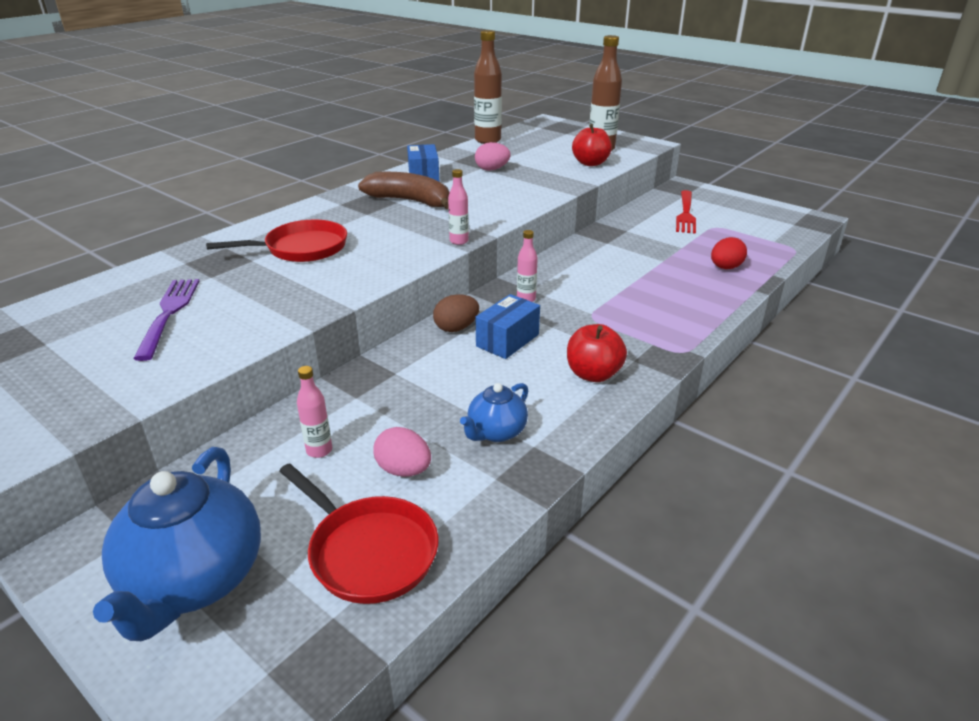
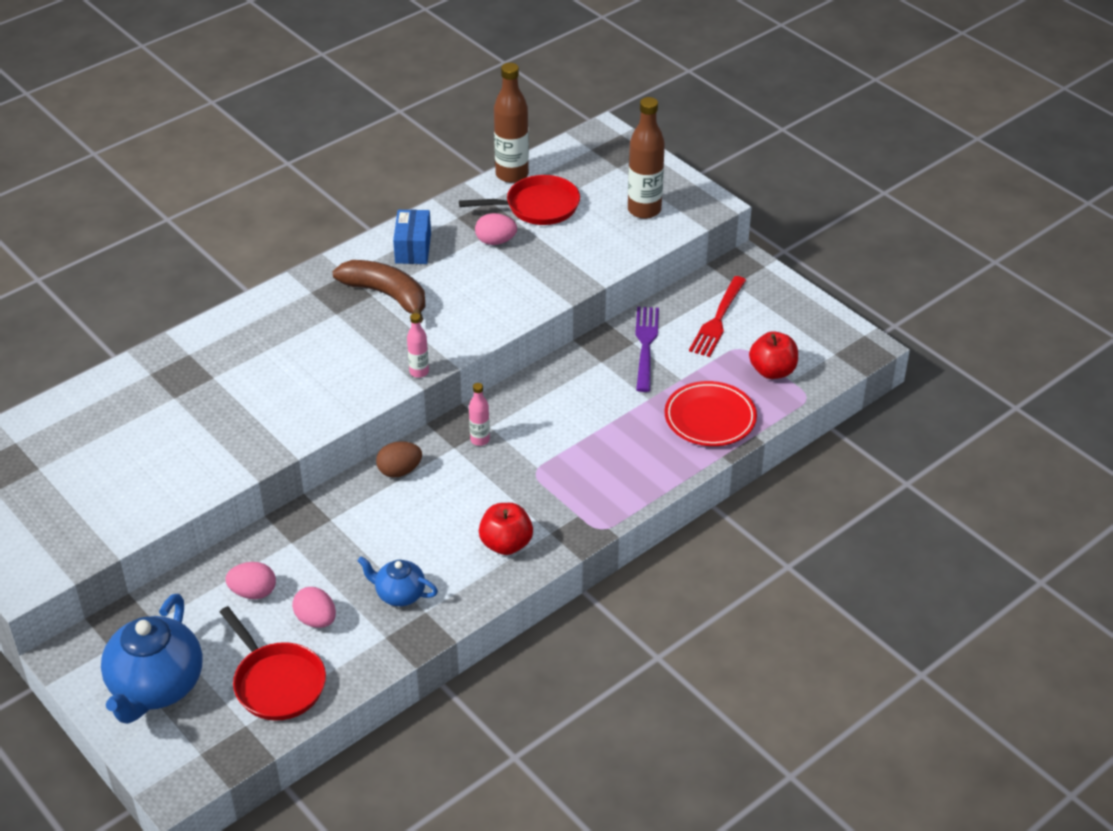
camera: 10 degrees right, 10 degrees up
purple fork [133,279,199,361] -> purple fork moved to [635,307,659,392]
red pan [206,219,347,262] -> red pan moved to [459,175,580,225]
pink bottle [297,366,332,458] -> pink egg [225,562,276,599]
blue teapot [460,383,528,442] -> blue teapot turned 60 degrees clockwise [358,556,438,606]
blue box [476,294,540,359] -> none
red apple [572,124,612,166] -> red apple moved to [749,331,798,379]
red egg [711,237,747,269] -> red plate [665,381,757,446]

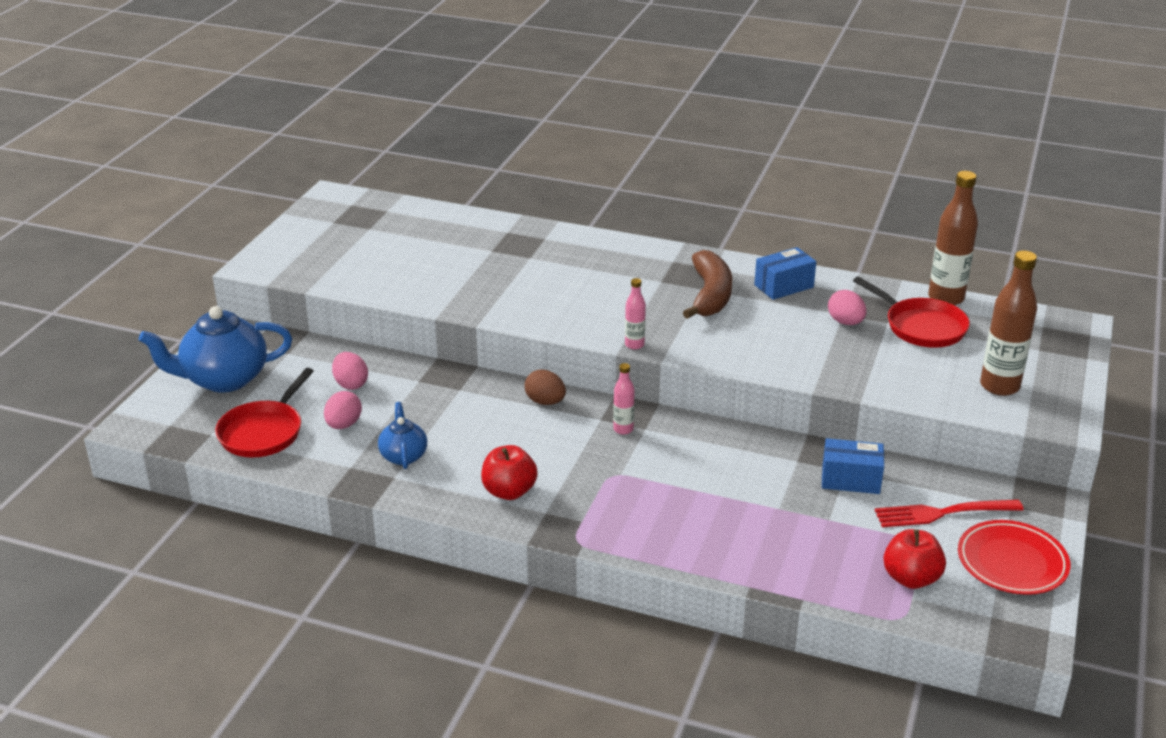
camera: 60 degrees right, 10 degrees down
purple fork [635,307,659,392] -> blue box [822,438,884,494]
red plate [665,381,757,446] -> red plate moved to [958,520,1070,595]

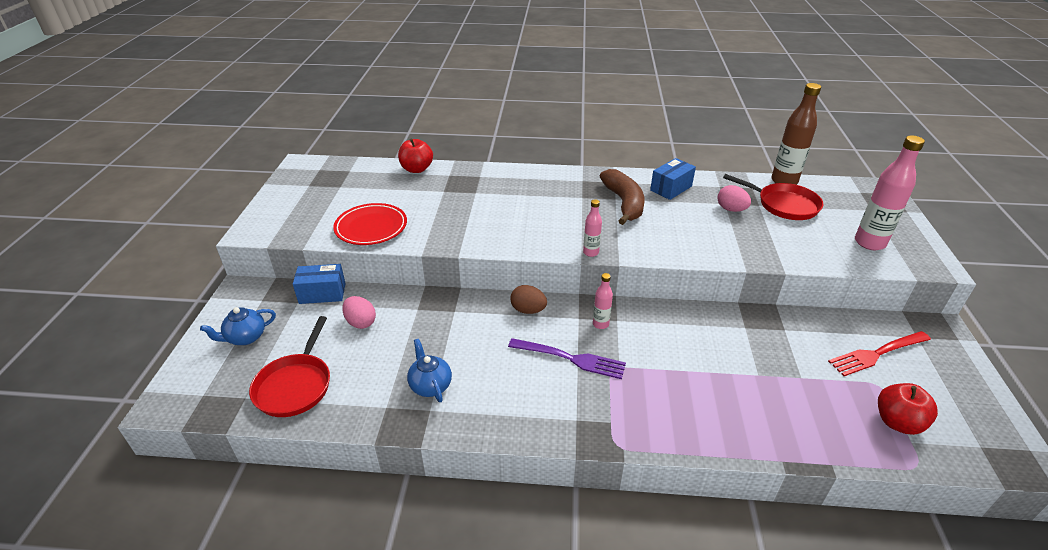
camera: 15 degrees left, 5 degrees up
blue teapot [139,306,292,393] -> blue teapot [200,307,276,345], size x0.53
pink egg [324,391,362,429] -> none
red apple [481,445,538,500] -> red apple moved to [398,139,433,173]
blue box [822,438,884,494] -> blue box moved to [293,264,346,304]
red plate [958,520,1070,595] -> red plate moved to [333,203,407,245]
brown bottle [980,251,1037,396] -> pink bottle [855,135,925,250]
none -> purple fork [508,338,626,379]

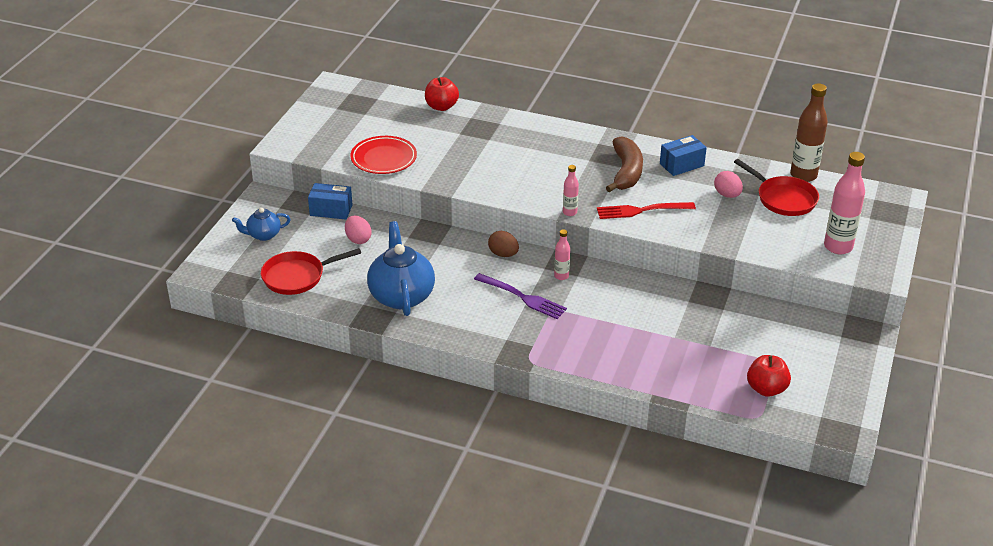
camera: 15 degrees right, 0 degrees up
red pan [249,316,330,417] -> red pan turned 45 degrees clockwise [261,248,361,295]
blue teapot [407,339,452,402] -> blue teapot [367,221,435,316], size x1.88
red fork [828,331,931,376] -> red fork moved to [597,202,696,219]

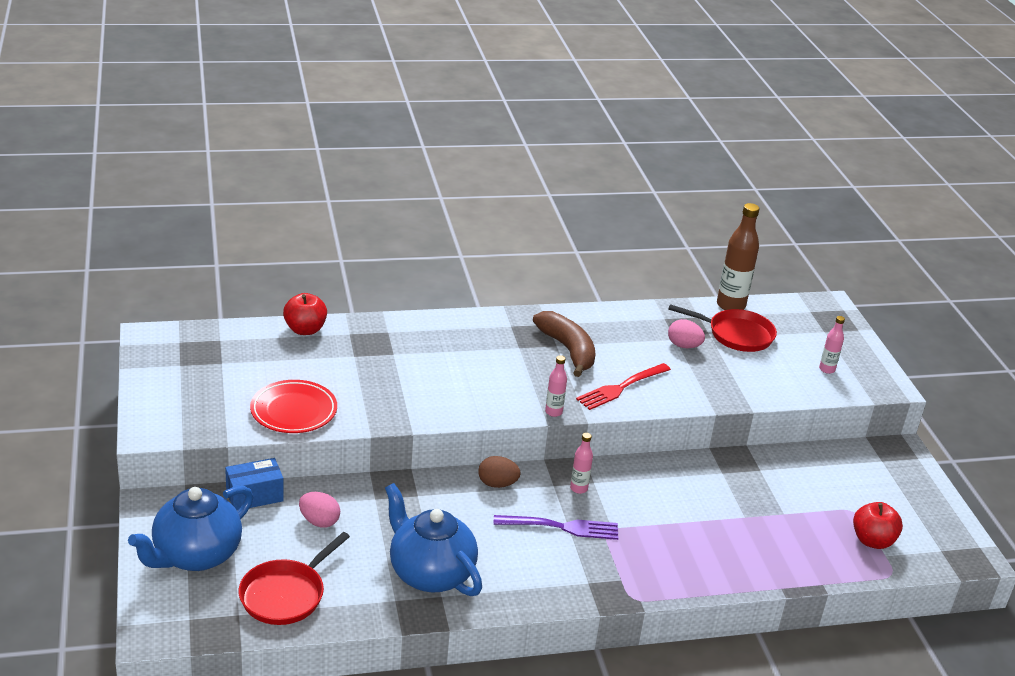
camera: 35 degrees left, 5 degrees down
blue teapot [232,208,291,241] -> blue teapot [128,486,254,571], size x1.88
blue box [660,135,707,176] -> none
pink bottle [824,152,865,254] -> pink bottle [819,316,845,374], size x0.52

